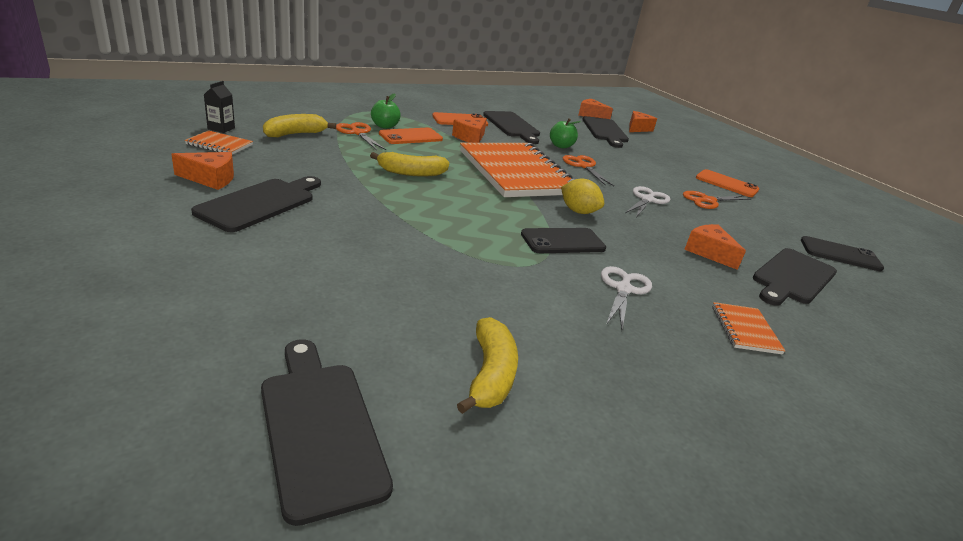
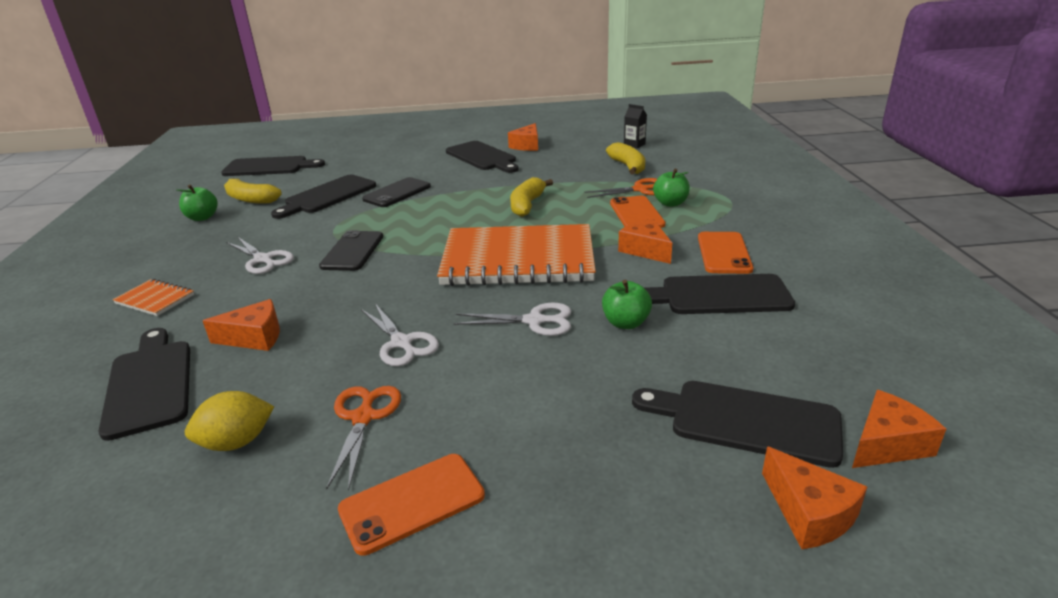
camera: 120 degrees right, 0 degrees up
orange notebook [185,130,253,155] -> none
yellow lemon [561,179,604,214] -> yellow lemon moved to [185,391,274,451]
orange scissors [563,155,614,186] -> white scissors [453,303,571,336]
black phone [801,236,884,271] -> black phone moved to [362,177,431,207]
none -> green apple [177,184,218,221]
none -> black cutting board [271,175,376,219]

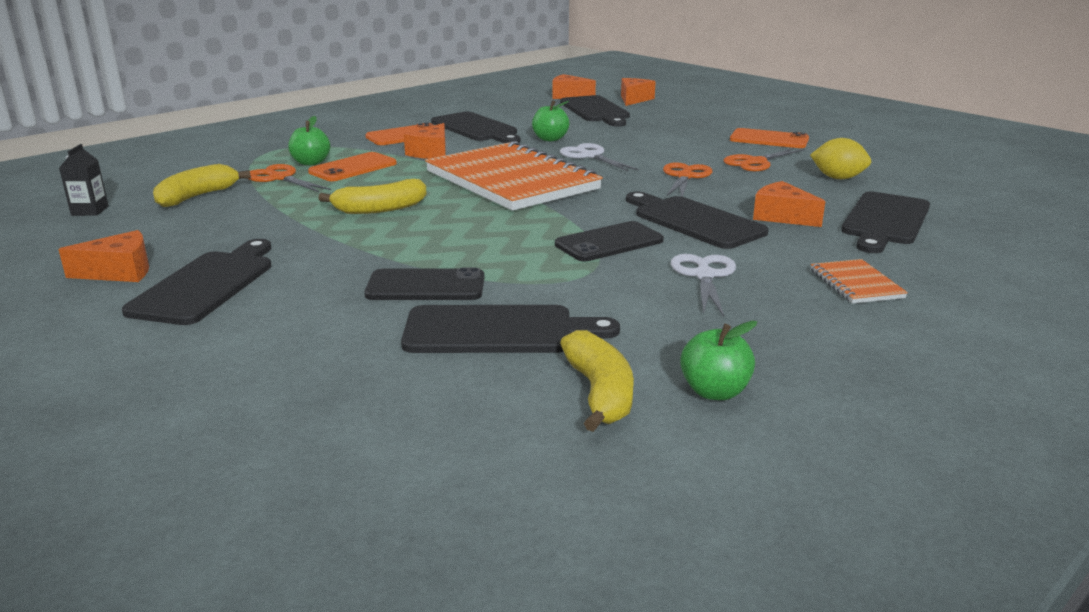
camera: 130 degrees left, 5 degrees down
black cutting board [221,156,325,176] -> black cutting board moved to [626,192,769,249]
white scissors [361,303,439,366] -> orange scissors [663,162,712,197]

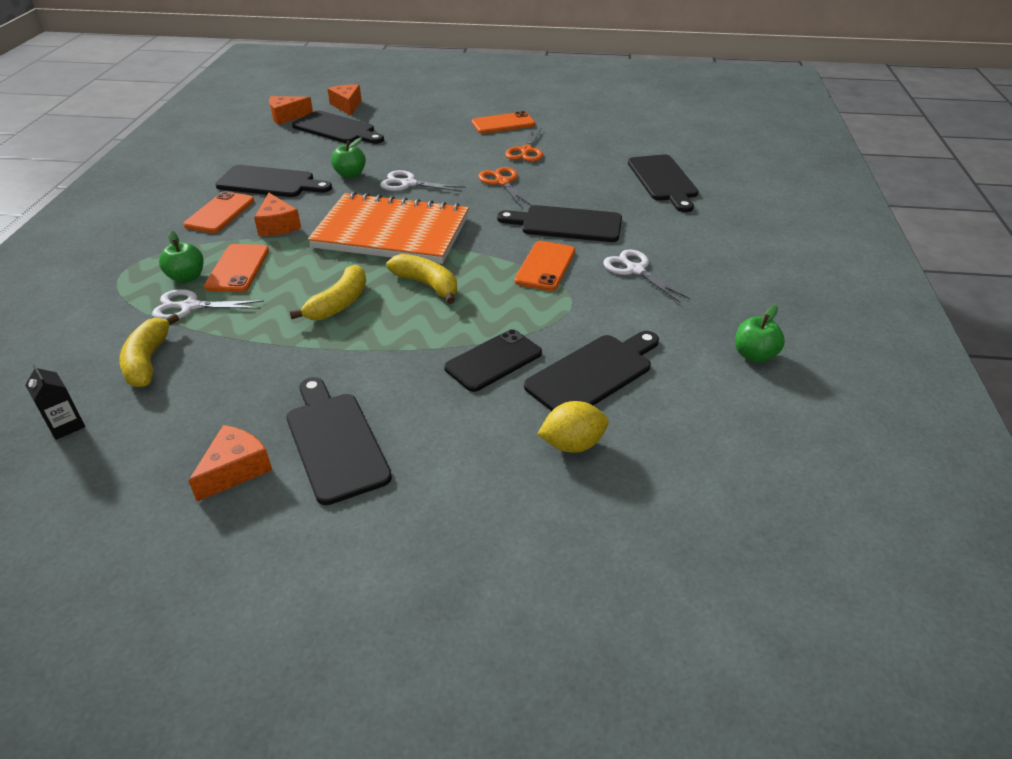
camera: 40 degrees left, 15 degrees up
orange scissors [247,164,331,192] -> white scissors [152,289,264,319]
black phone [555,221,664,261] -> orange phone [514,241,575,291]
yellow banana [560,330,634,432] -> yellow banana moved to [387,254,457,304]
orange cheese [753,181,825,227] -> none
yellow lemon [810,138,871,179] -> yellow lemon moved to [538,401,609,453]
orange notebook [811,259,908,304] -> none

